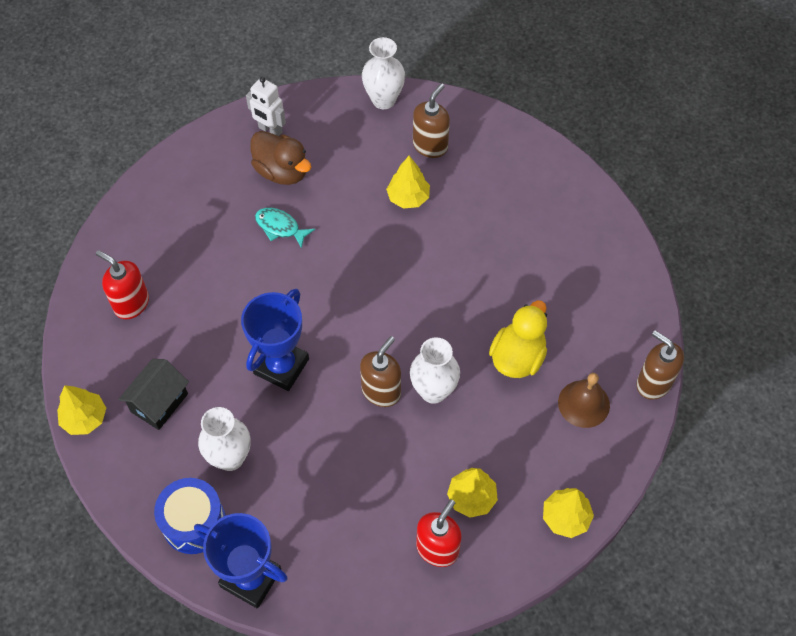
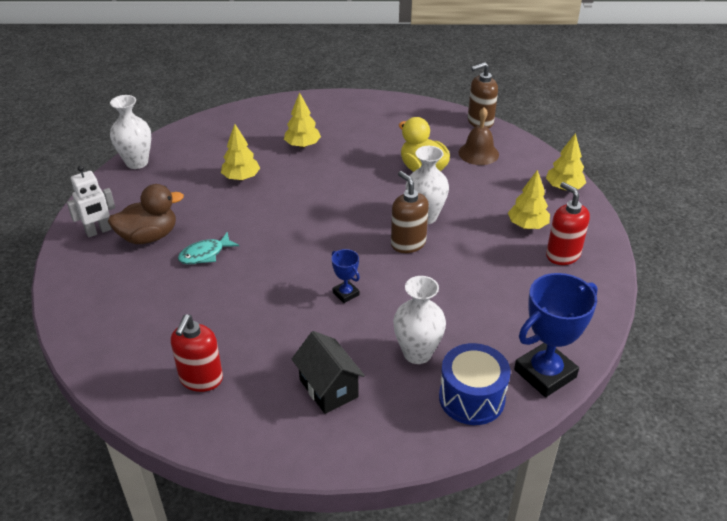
camera: 65 degrees left, 20 degrees down
yellow tree [57,385,106,435] -> yellow tree moved to [284,92,321,148]
red soap dispenser [96,250,149,319] -> red soap dispenser turned 45 degrees counterclockwise [171,314,223,392]
blue trophy [241,289,309,391] -> blue trophy [332,249,360,303], size x0.48
brown soap dispenser [413,83,450,158] -> none

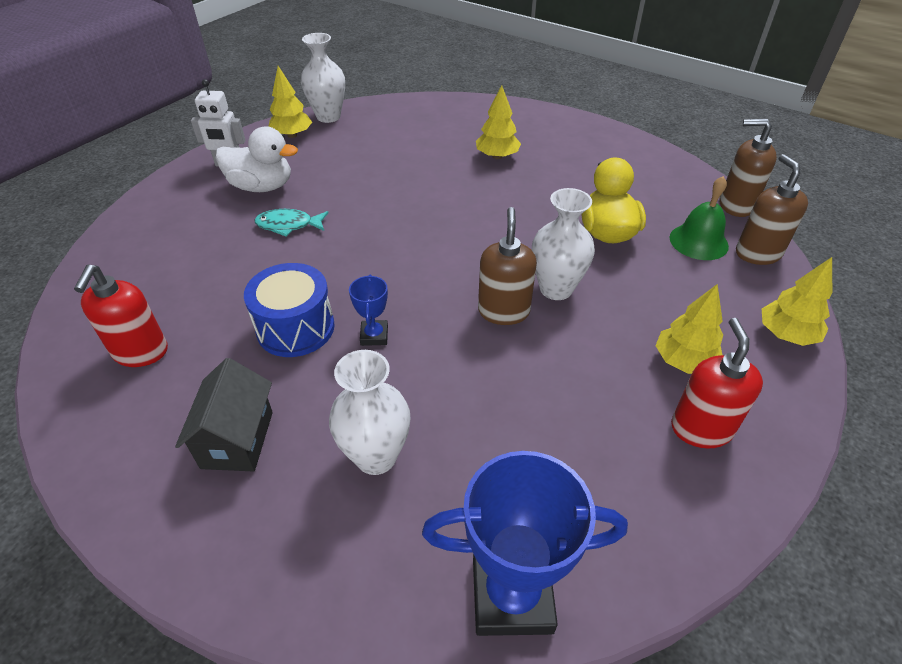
camera: 35 degrees right, 5 degrees up
brown duck [108,184,184,244] -> white duck [215,126,298,192]
red soap dispenser [171,314,223,392] -> red soap dispenser turned 45 degrees counterclockwise [74,264,168,367]
yellow tree [221,124,260,181] -> yellow tree moved to [268,66,312,138]
blue drum [439,343,511,425] -> blue drum moved to [244,263,335,357]
brown bell [459,107,499,165] -> green bell [670,176,729,260]
none -> brown soap dispenser [736,154,808,265]

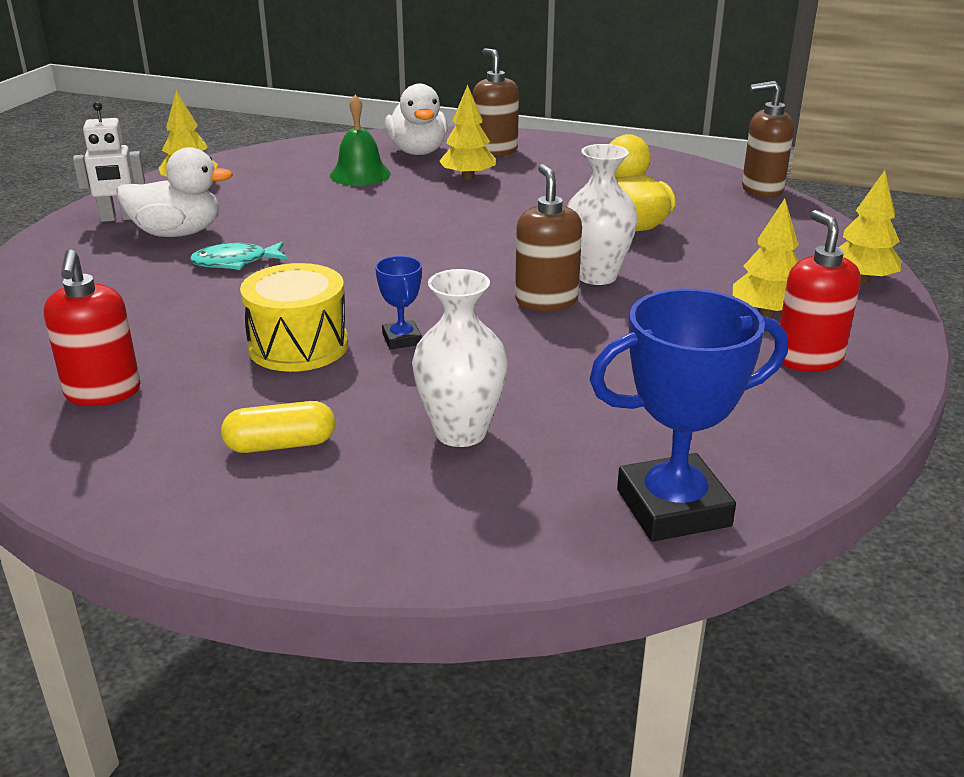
camera: 15 degrees left, 15 degrees down
black house [175,358,273,471] -> yellow capsule [221,401,335,453]
blue drum [244,263,335,357] -> yellow drum [240,263,348,372]
white vase [301,33,345,123] -> none
green bell [670,176,729,260] -> green bell moved to [330,95,391,186]
brown soap dispenser [736,154,808,265] -> brown soap dispenser moved to [473,48,519,157]
none -> white duck [385,84,448,155]

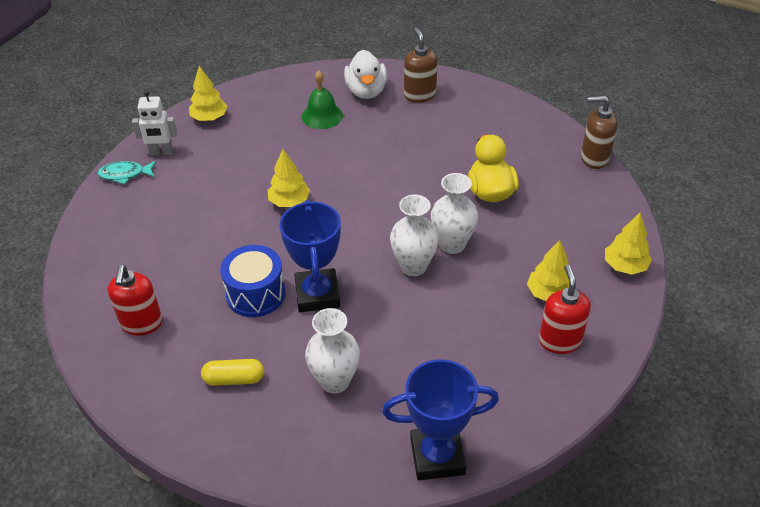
camera: 10 degrees right, 15 degrees up
white duck [116,147,233,237] -> none
turquoise fish [190,241,288,270] -> turquoise fish moved to [98,161,156,185]
yellow drum [240,263,348,372] -> blue drum [220,245,286,317]
blue trophy [375,256,422,349] -> blue trophy [280,200,341,312], size x2.06
yellow tree [439,85,496,180] -> yellow tree moved to [268,149,310,207]
brown soap dispenser [515,164,582,311] -> white vase [390,195,439,276]

